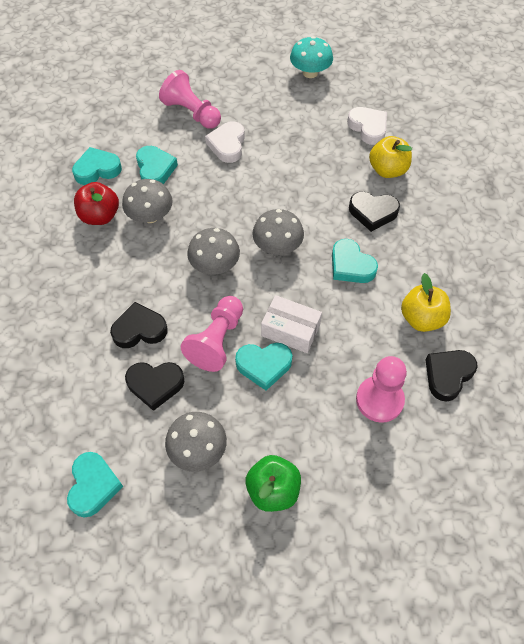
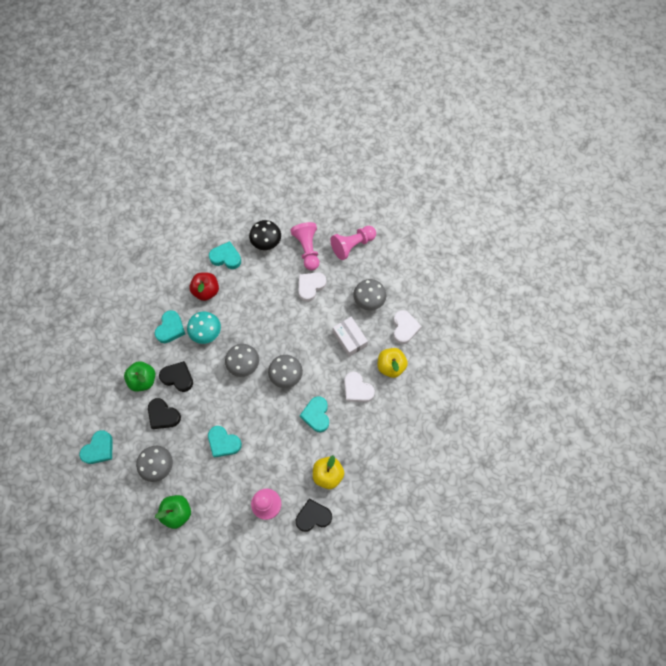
camera: 35 degrees right, 10 degrees up
grey mushroom [122,179,173,223] -> grey mushroom moved to [353,279,386,310]
turquoise heart [136,146,178,184] -> turquoise heart moved to [155,310,185,343]
pink pawn [181,296,243,372] -> pink pawn moved to [330,226,376,260]
white box [261,295,322,353] -> white box moved to [333,317,368,357]
turquoise mushroom [290,36,333,78] -> turquoise mushroom moved to [187,312,221,344]
black heart [349,192,400,232] -> white heart [344,372,375,402]
none -> green apple [124,361,155,391]
none -> black mushroom [249,220,281,250]

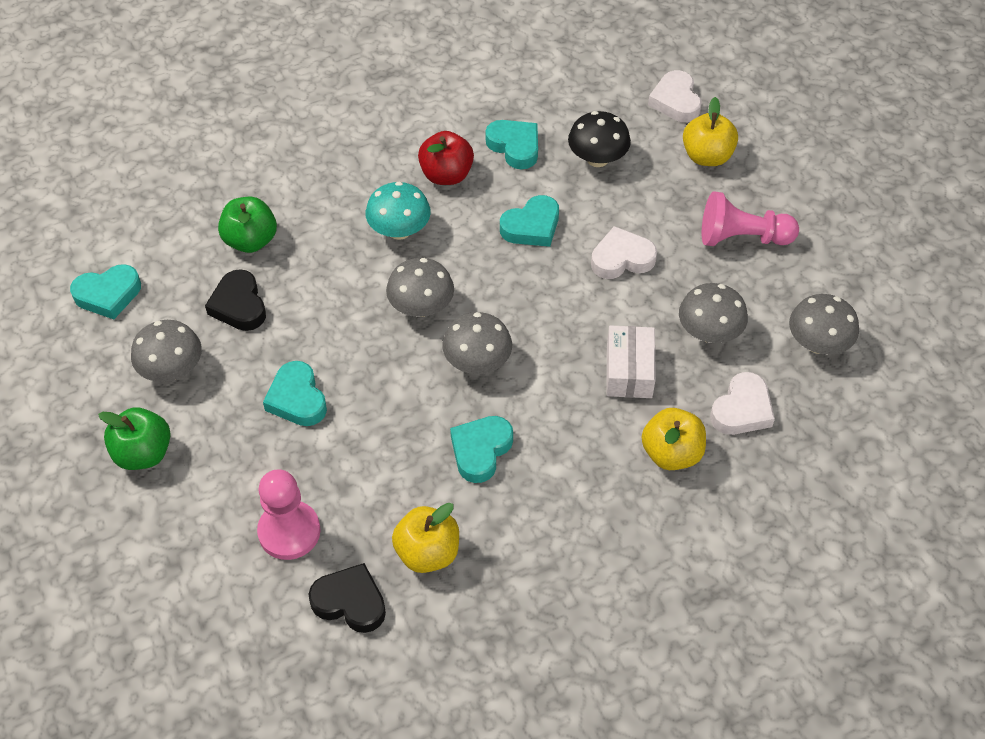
camera: 35 degrees right, 15 degrees down
turquoise heart [155,310,185,343] -> turquoise heart moved to [500,195,559,247]
black heart [159,361,193,392] -> none
pink pawn [291,222,319,270] -> none
white heart [344,372,375,402] -> white heart moved to [648,70,702,122]
none -> yellow apple [683,97,738,166]
none -> grey mushroom [789,294,859,355]

